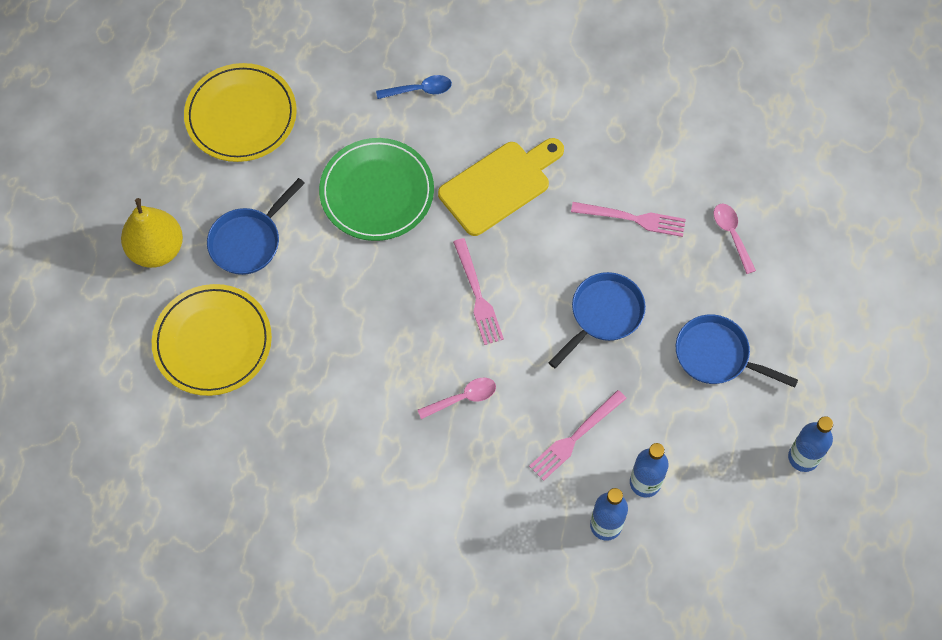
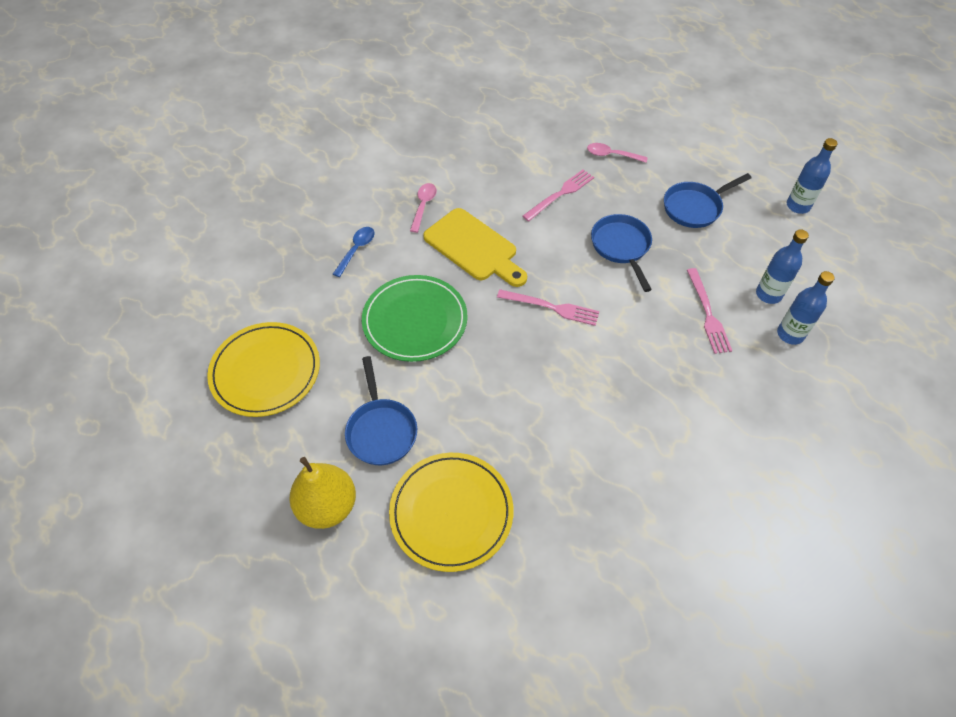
camera: 55 degrees left, 10 degrees down
pink spoon [418,378,496,419] -> pink spoon moved to [410,183,437,233]
yellow cutting board [438,138,564,236] -> yellow cutting board turned 135 degrees clockwise [423,208,527,287]

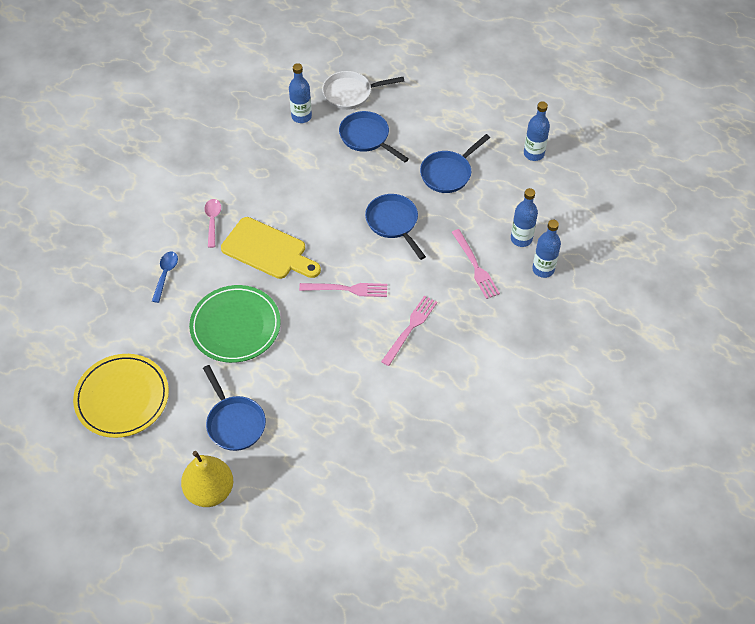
camera: 15 degrees left, 0 degrees up
yellow plate [389,453,513,572] -> none
pink fork [522,170,594,221] -> pink fork moved to [381,296,437,366]
pink spoon [587,143,648,163] -> blue pan [339,111,409,162]
none -> blue bottle [289,63,312,123]
none -> white pan [322,71,404,110]

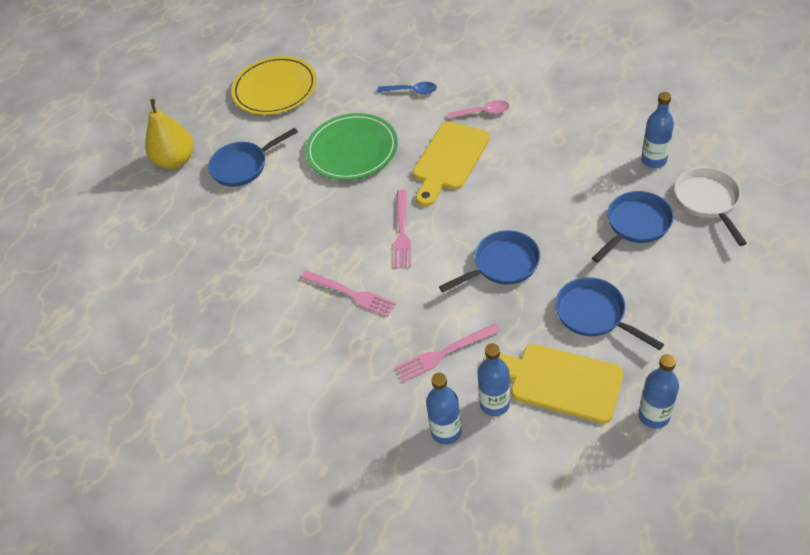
camera: 95 degrees right, 5 degrees down
none -> yellow cutting board [483,344,624,423]

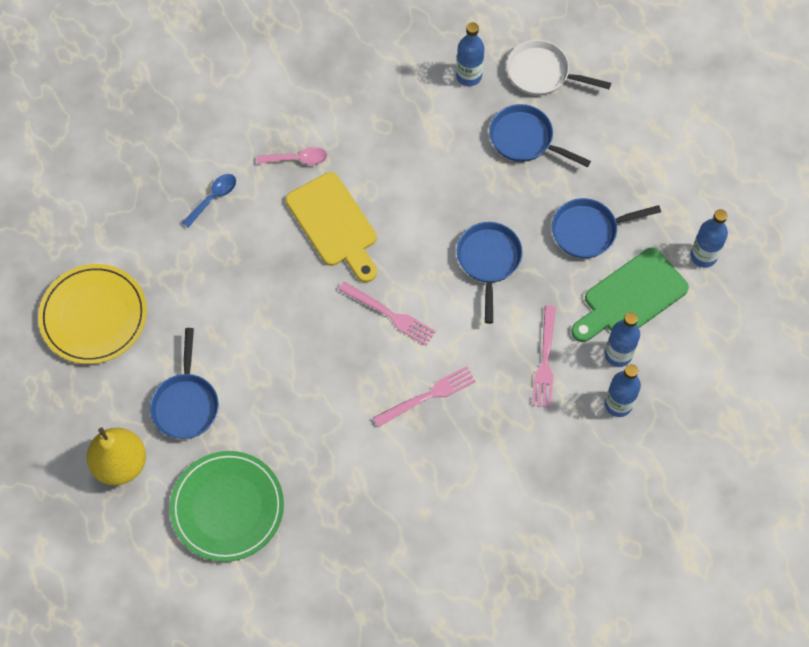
camera: 65 degrees left, 15 degrees up
green plate [305,113,398,180] -> green plate moved to [170,451,284,562]
pink spoon [448,100,510,119] -> pink spoon turned 60 degrees clockwise [257,147,327,165]
yellow cutting board [483,344,624,423] -> green cutting board [571,248,689,342]
blue pan [592,191,674,263] -> blue pan turned 45 degrees counterclockwise [489,104,591,167]

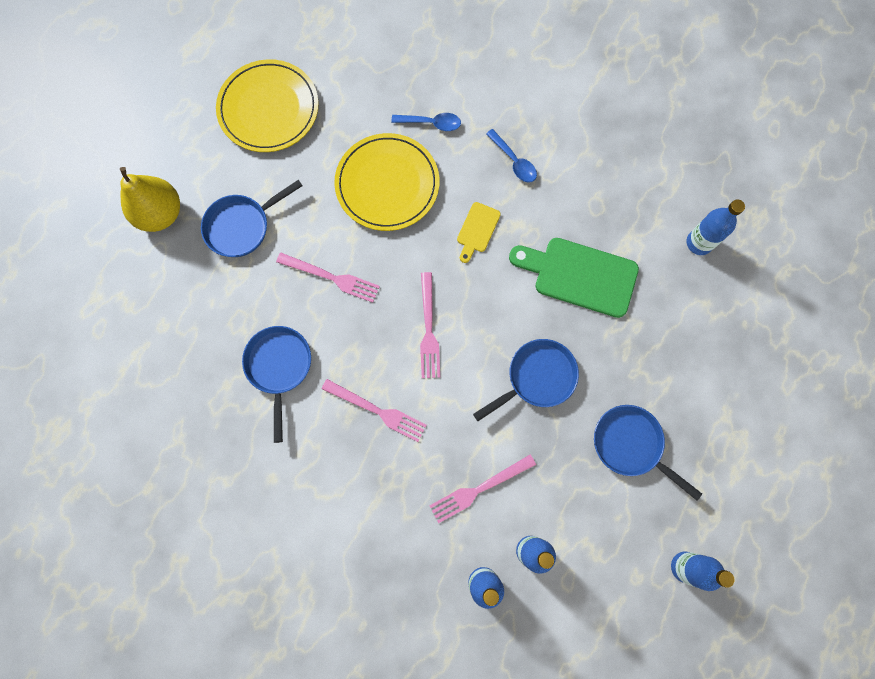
camera: 55 degrees right, 10 degrees up
green plate [170,451,284,562] -> none
pink spoon [257,147,327,165] -> blue spoon [486,129,537,182]
yellow cutting board [286,172,377,283] -> yellow cutting board [457,202,501,263], size x0.51
blue pan [489,104,591,167] -> blue pan moved to [242,326,311,443]
white pan [507,40,611,96] -> none
green cutting board [571,248,689,342] -> green cutting board moved to [509,238,639,318]
none -> pink fork [276,253,380,303]
none -> yellow plate [334,133,439,231]

